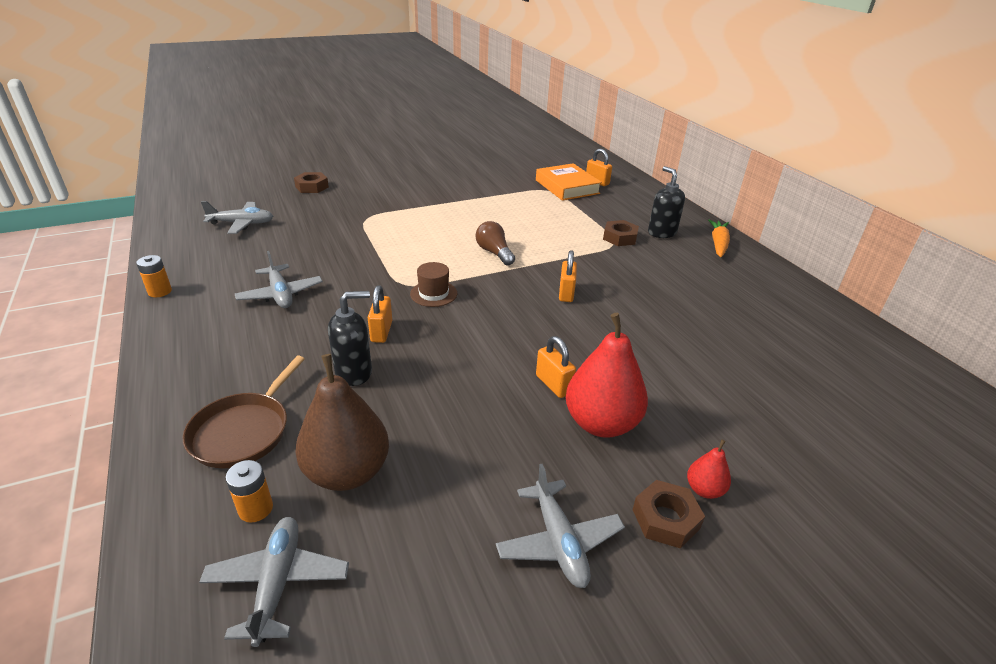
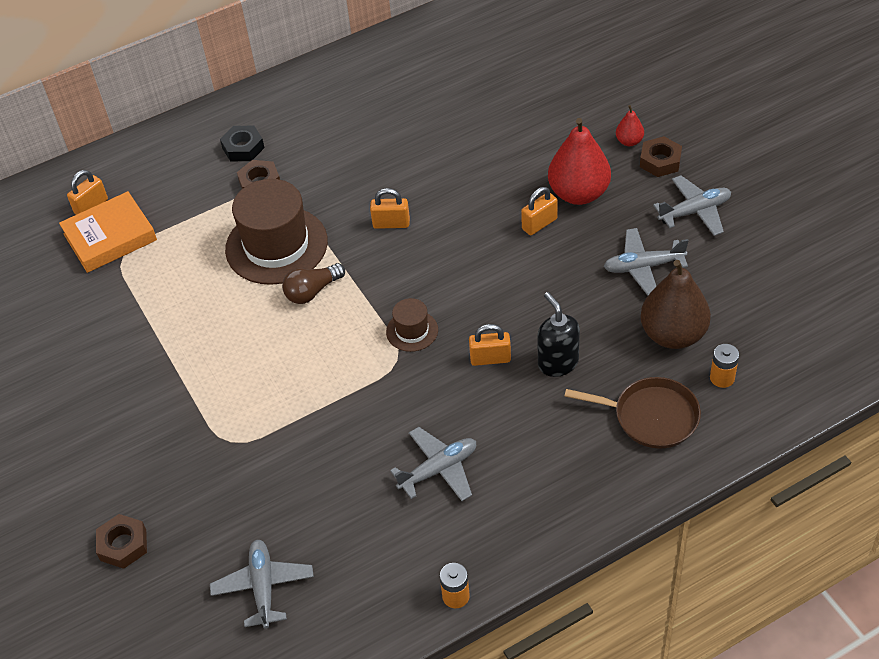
camera: 90 degrees left, 15 degrees up
grey plane [199,517,349,647] -> grey plane moved to [603,228,689,296]
black soap dispenser [648,166,685,238] -> black nut [220,126,264,161]
orange carrot [708,220,730,257] -> none
none -> brown hat [225,179,328,285]

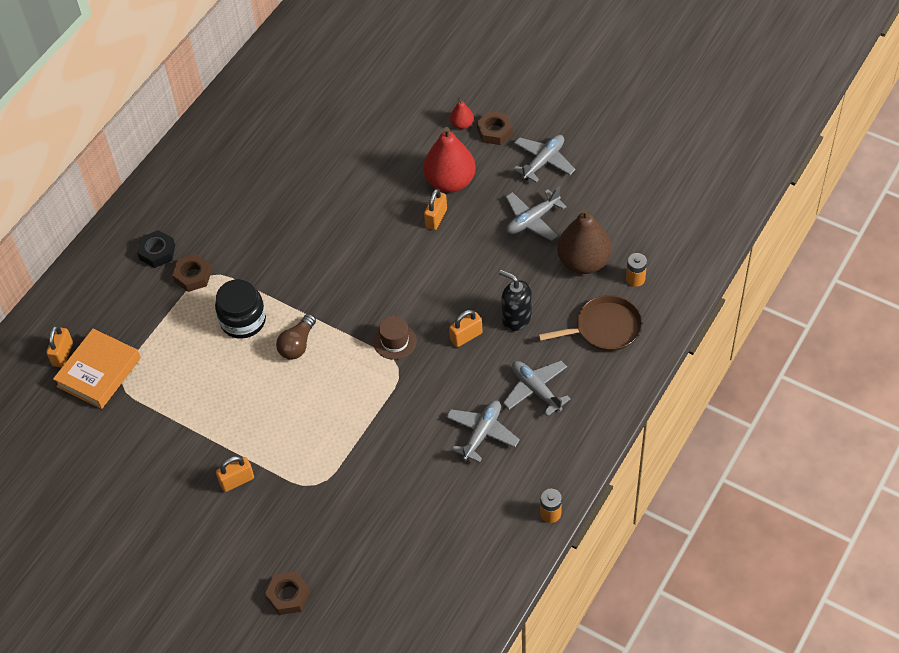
camera: 30 degrees left, 5 degrees up
grey plane [210,540,314,629] -> grey plane moved to [503,361,571,417]
brown hat [225,179,328,285] -> black jar [215,279,266,339]
orange padlock [370,188,410,229] -> orange padlock moved to [216,456,254,492]

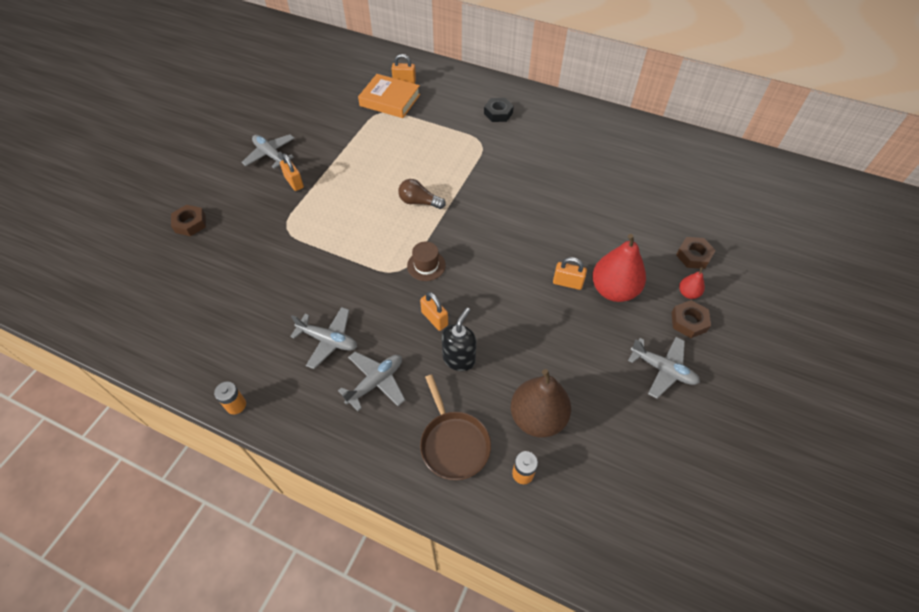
camera: 80 degrees right, 0 degrees up
brown nut [172,254,212,292] -> brown nut moved to [676,237,716,269]
black jar [215,279,266,339] -> none
grey plane [506,187,567,241] -> grey plane moved to [242,134,295,169]

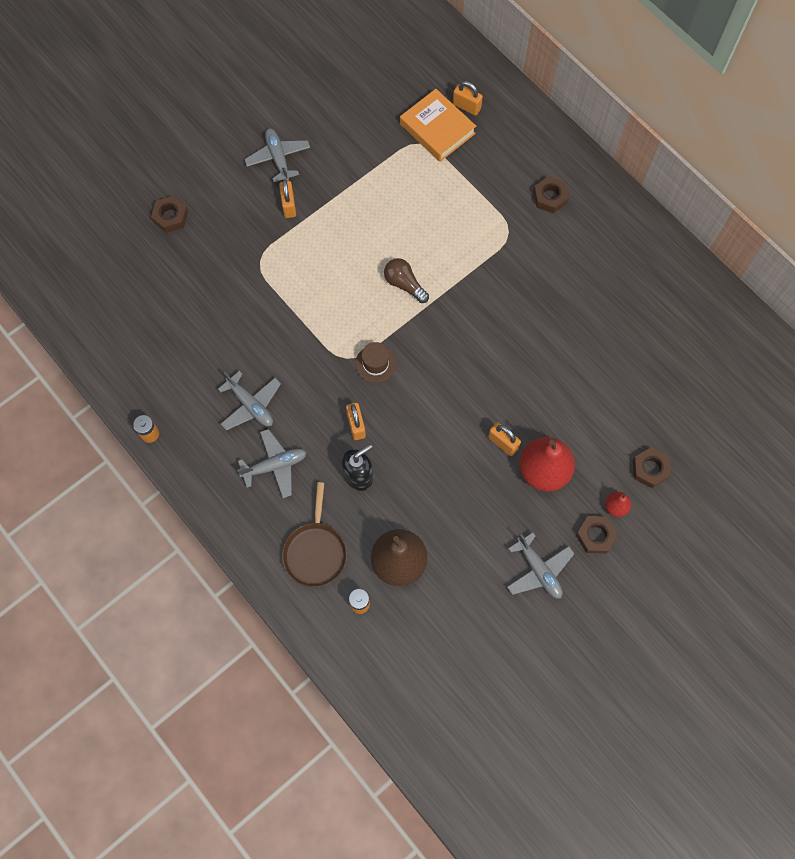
camera: 25 degrees right, 15 degrees up
black nut [484,98,514,122] -> brown nut [533,176,569,213]

